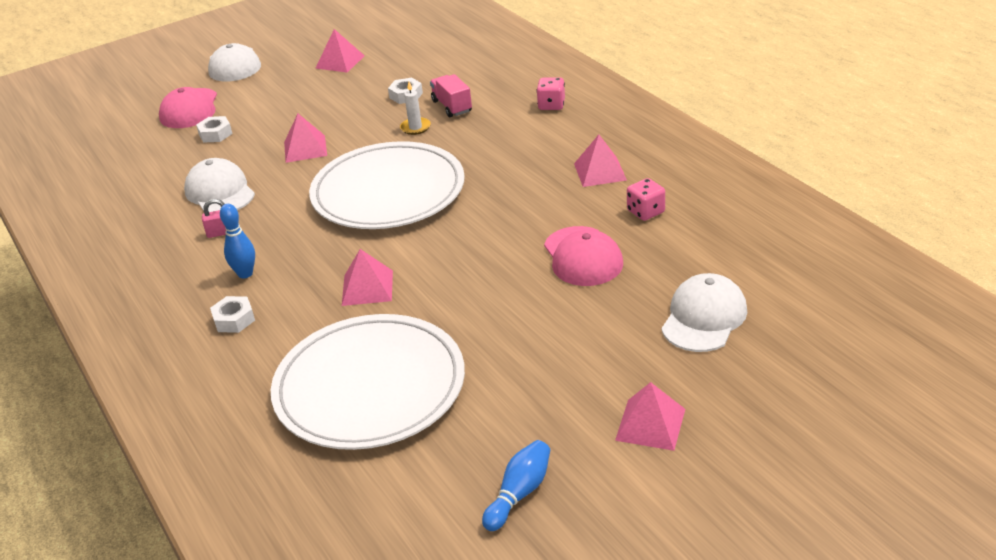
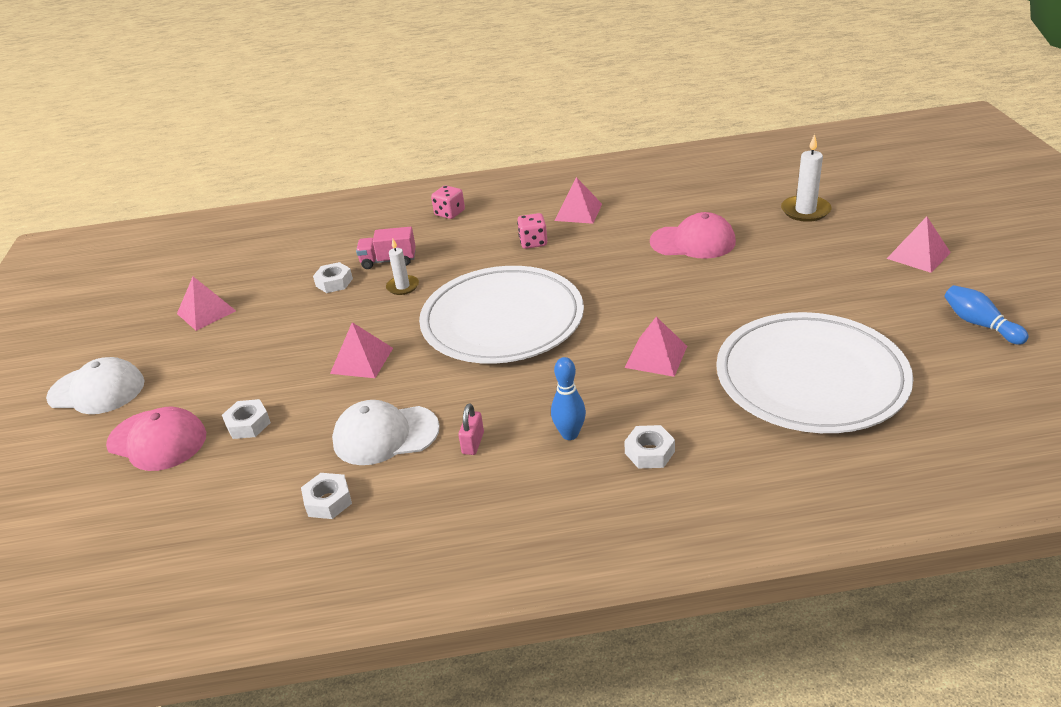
camera: 65 degrees left, 0 degrees up
pink dice [627,178,665,221] -> pink dice moved to [517,213,547,249]
white cap [661,273,747,352] -> white candle [781,134,831,222]
none -> white nut [301,473,352,519]

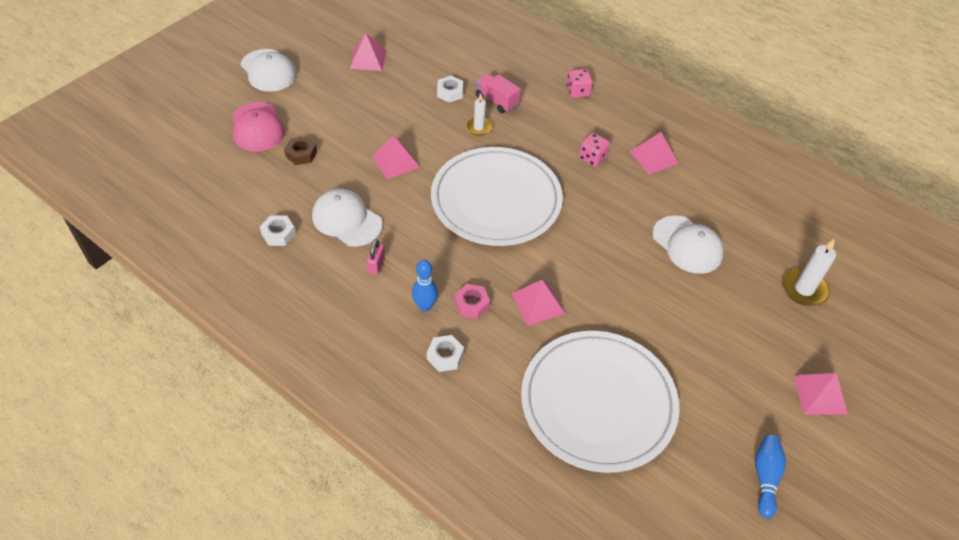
camera: 40 degrees right, 15 degrees up
white nut [222,399,271,439] -> brown nut [284,136,317,165]
pink padlock [458,403,484,455] -> pink padlock turned 45 degrees counterclockwise [366,239,385,275]
pink cap [650,212,736,259] -> white cap [653,215,724,274]
none -> pink nut [454,284,490,319]

